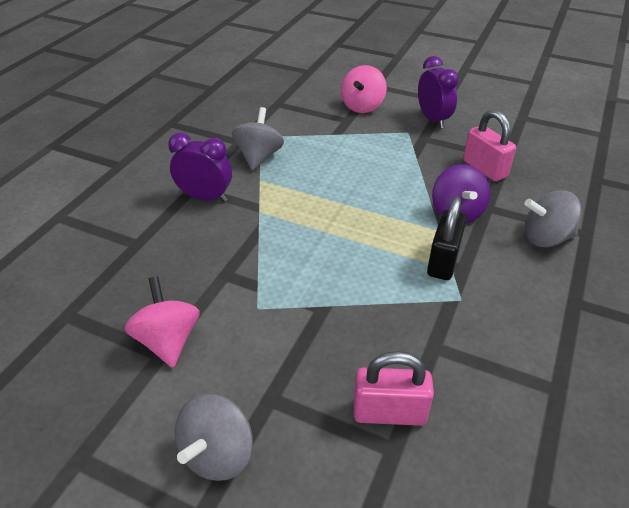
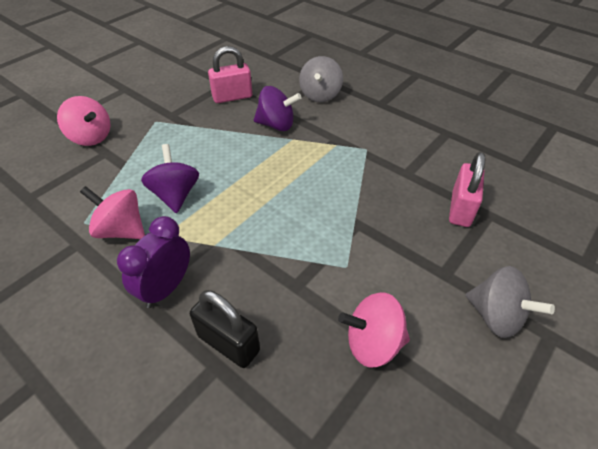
camera: 75 degrees left, 5 degrees up
grey spinning top [232,107,284,170] -> pink spinning top [80,186,145,239]
purple clock [418,56,459,128] -> none
black padlock [427,196,467,280] -> black padlock moved to [190,290,260,368]
none -> purple spinning top [141,144,199,213]

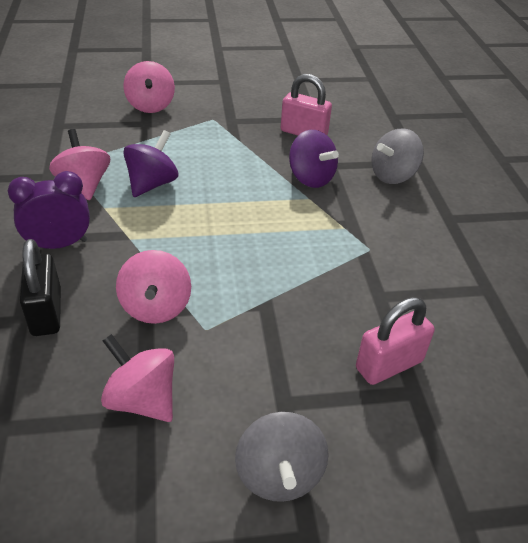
camera: 40 degrees right, 5 degrees down
none -> pink spinning top [116,250,191,324]

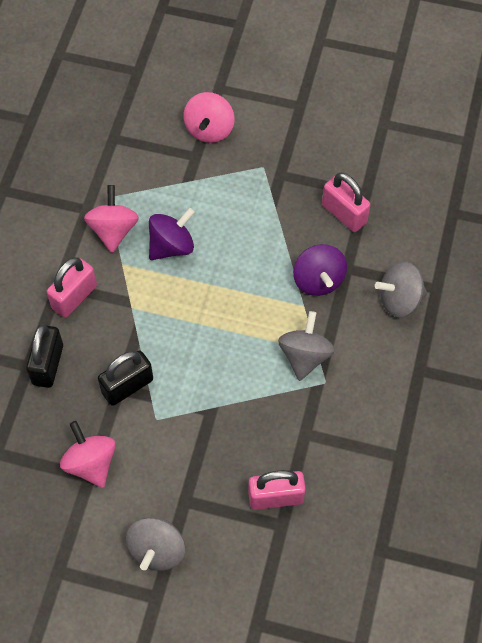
camera: 25 degrees right, 20 degrees up
purple clock [8,171,90,249] -> pink padlock [47,257,97,318]
pink spinning top [116,250,191,324] -> black padlock [98,350,153,406]
none -> grey spinning top [278,311,335,381]

